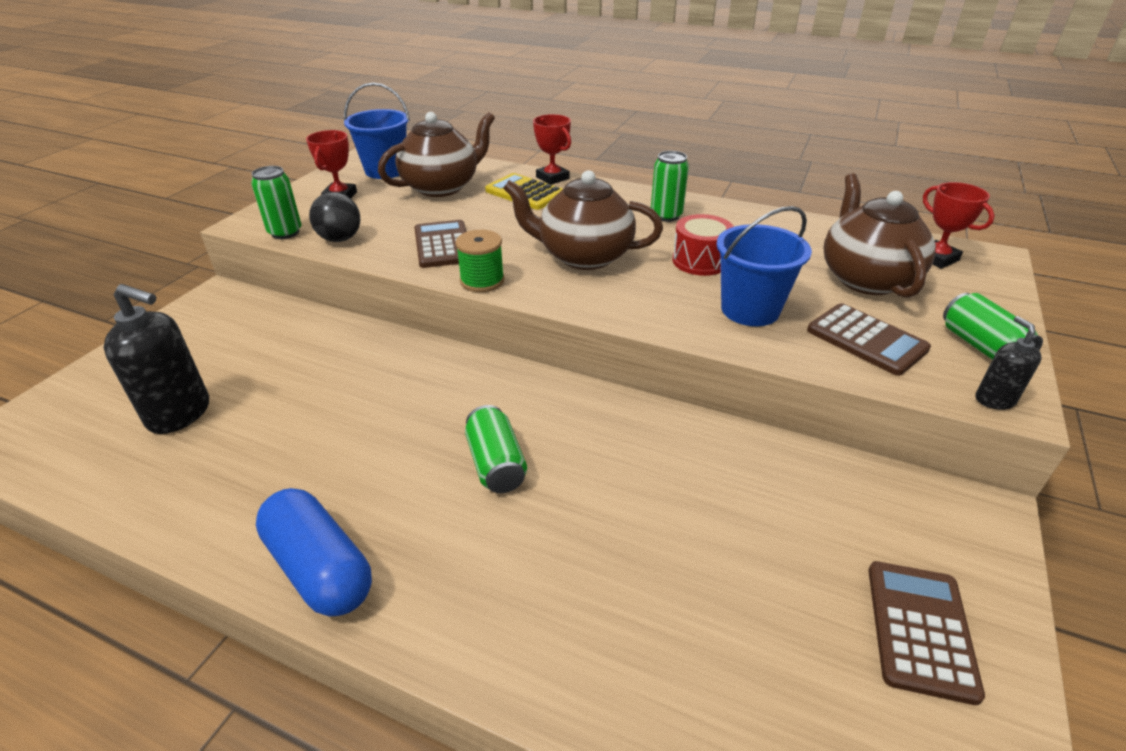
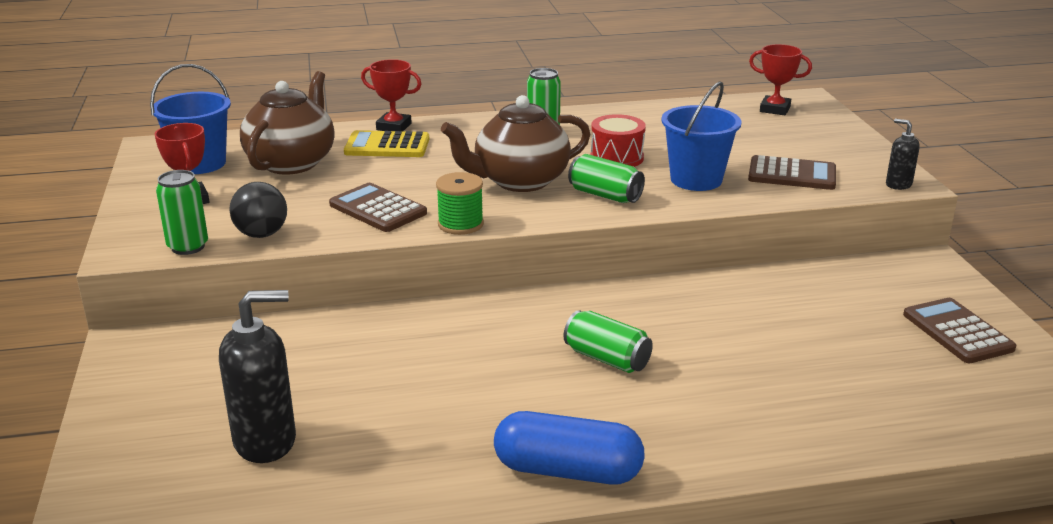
camera: 35 degrees left, 10 degrees down
brown teapot [823,173,936,298] -> none
green can [943,293,1043,360] -> green can moved to [568,154,645,203]

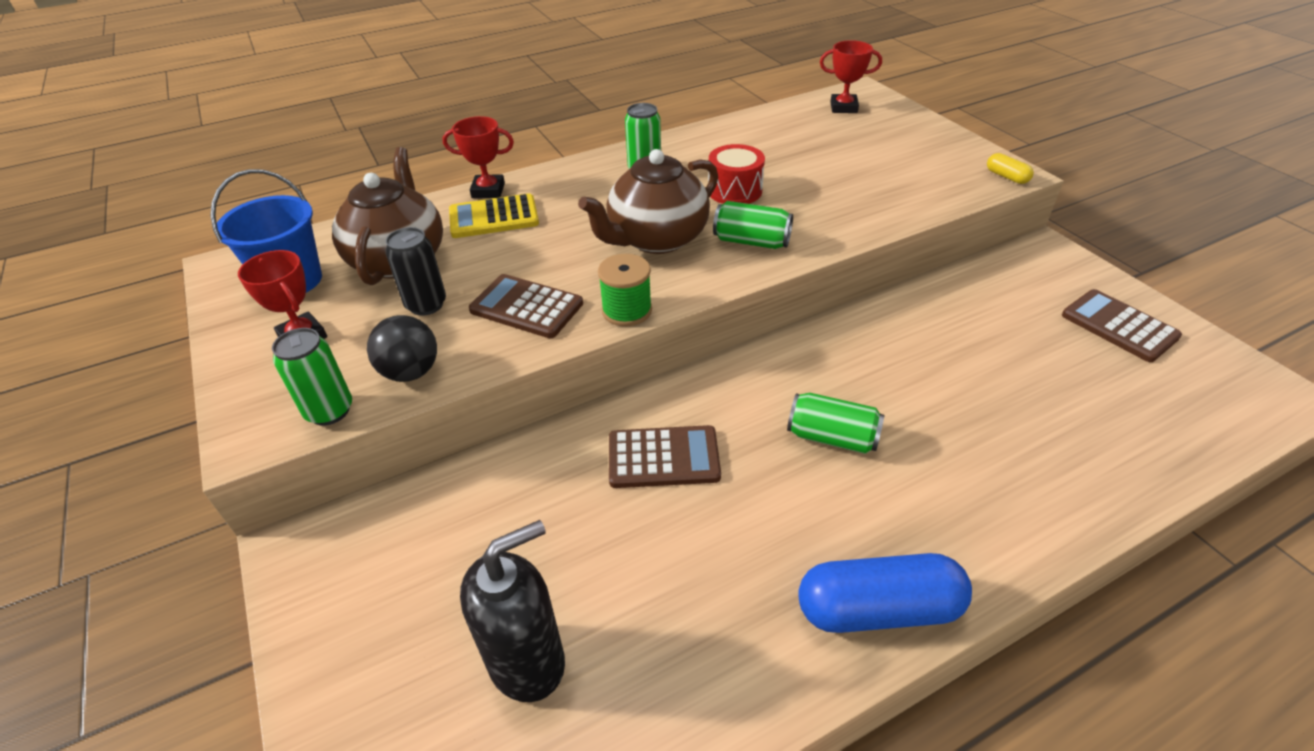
camera: 15 degrees left, 15 degrees up
blue bucket [661,81,742,191] -> none
brown calculator [748,155,836,190] -> brown calculator moved to [609,425,721,488]
black soap dispenser [886,119,920,190] -> yellow capsule [987,153,1034,184]
none -> black can [386,227,446,316]

